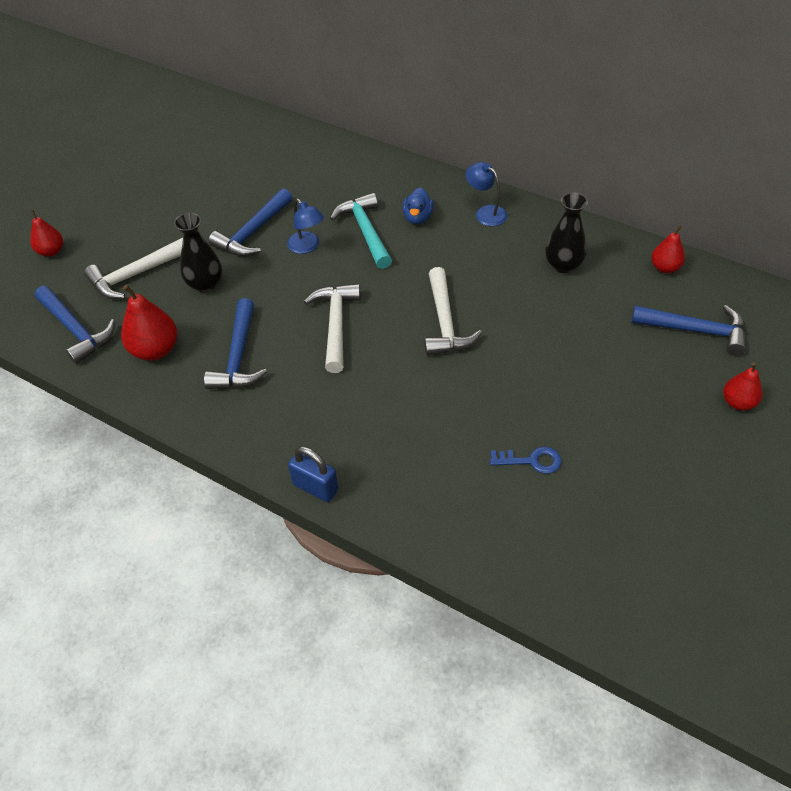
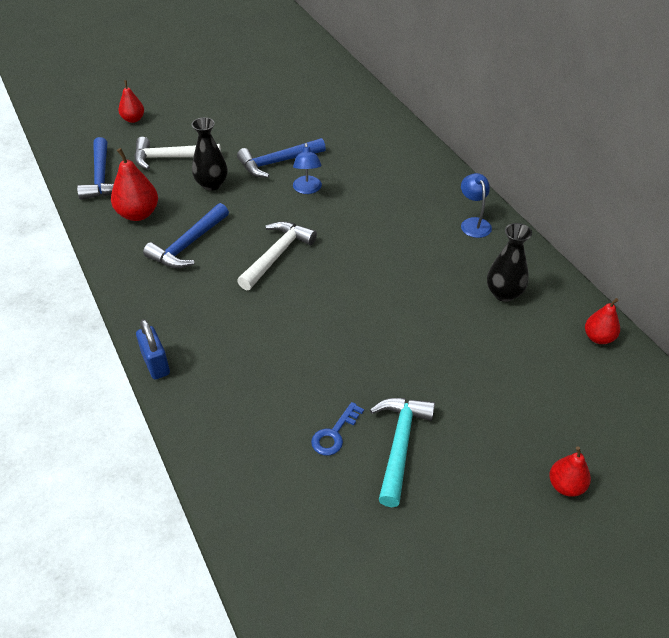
camera: 30 degrees right, 5 degrees down
turquoise hammer [330,193,392,269] -> turquoise hammer moved to [370,398,435,507]
blue duck [402,187,434,224] -> none
white hammer [425,267,482,356] -> none
blue key [490,447,562,474] -> blue key turned 90 degrees clockwise [311,402,364,455]
blue hammer [631,305,746,356] -> none

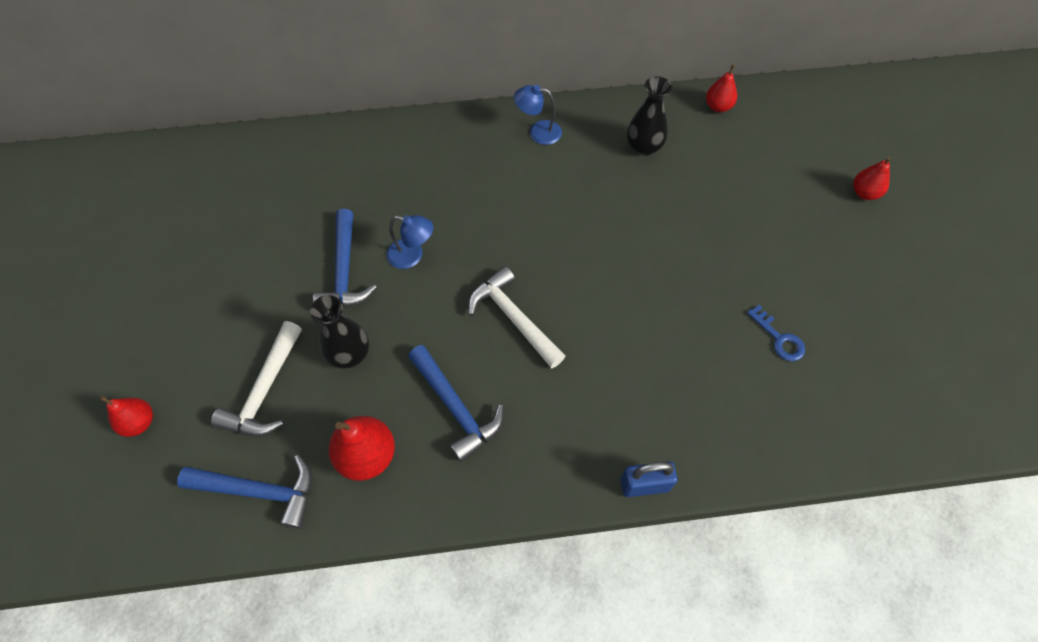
camera: 70 degrees left, 15 degrees up
turquoise hammer [370,398,435,507] -> none

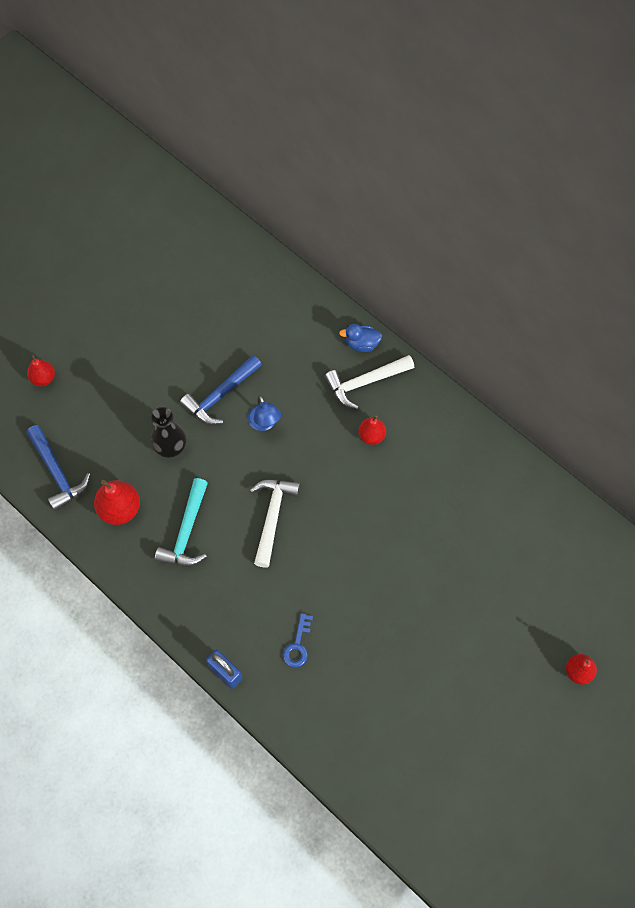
camera: 50 degrees right, 5 degrees up
white hammer [211,321,302,437] -> white hammer moved to [324,355,414,409]
blue hammer [408,345,504,462] -> turquoise hammer [155,478,208,567]
blue lamp [514,85,562,145] -> none
black vase [627,76,672,156] -> none
red pear [706,64,737,112] -> red pear moved to [358,415,386,445]
blue key [747,305,805,361] -> blue key moved to [283,613,313,667]
none -> blue duck [339,324,382,352]

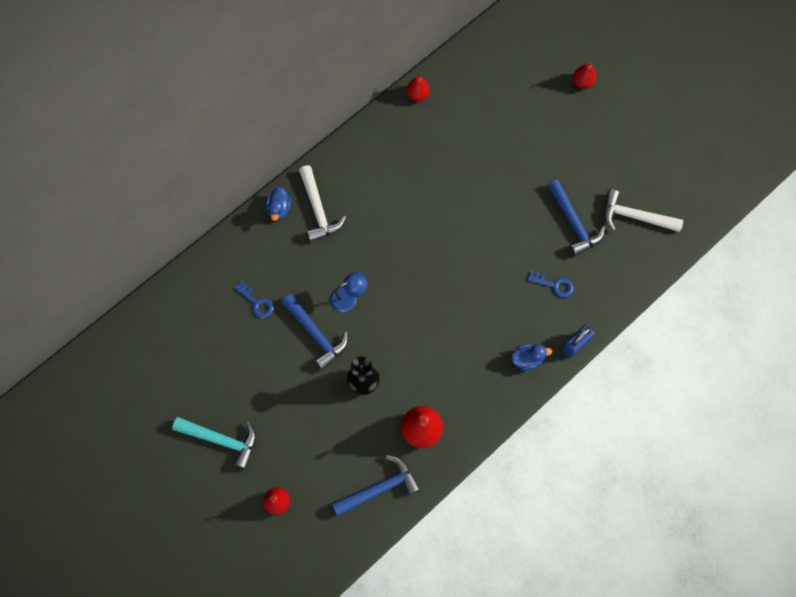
camera: 85 degrees left, 5 degrees up
turquoise hammer [155,478,208,567] -> turquoise hammer moved to [172,417,256,469]
white hammer [250,479,300,568] -> white hammer moved to [604,189,683,232]
red pear [358,415,386,445] -> red pear moved to [406,72,430,101]
none -> blue key [234,281,274,318]
none -> blue duck [511,344,552,371]
none -> blue hammer [548,180,605,256]

